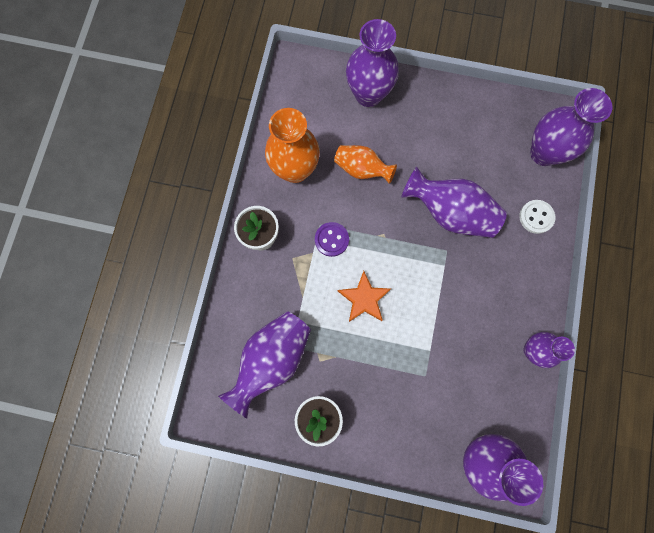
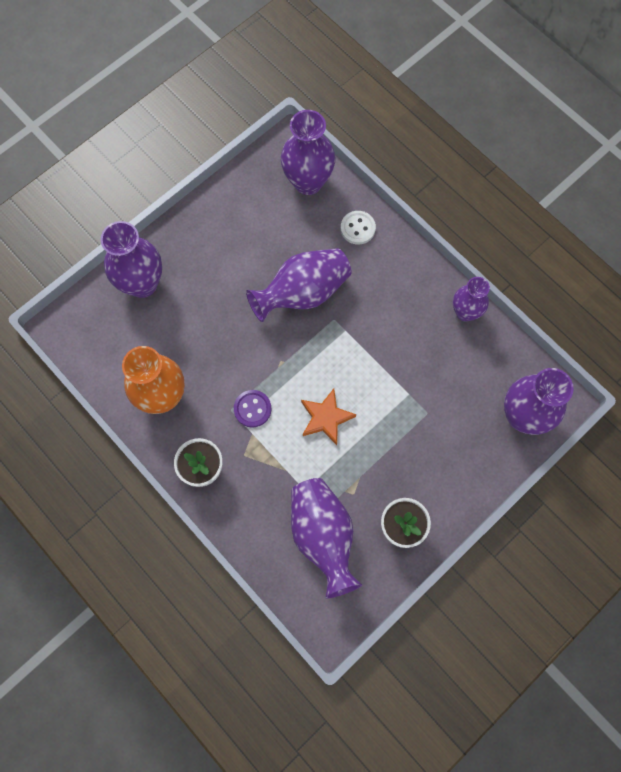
camera: 55 degrees left, 5 degrees down
orange vase [334,145,397,184] -> none

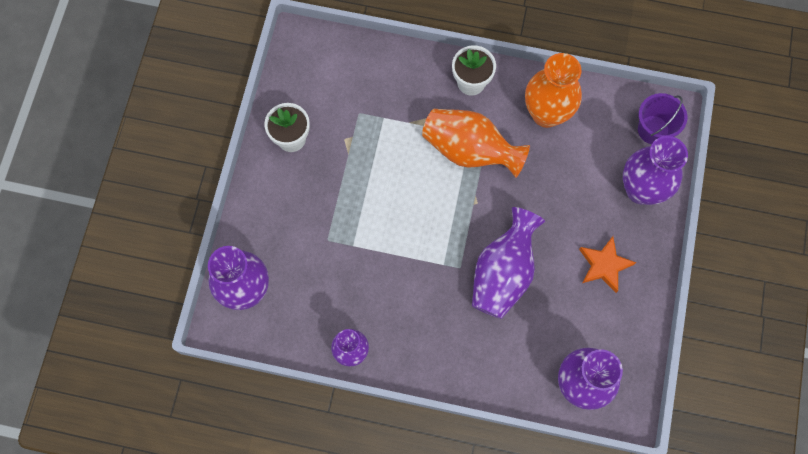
camera: 145 degrees right, 0 degrees up
purple button [234,390,272,428] -> orange vase [422,109,530,178]
purple vase [291,478,362,599] -> none
orange star [301,389,356,445] -> orange star moved to [579,236,636,293]
white button [341,211,376,245] -> none
none -> purple bucket [638,93,687,144]

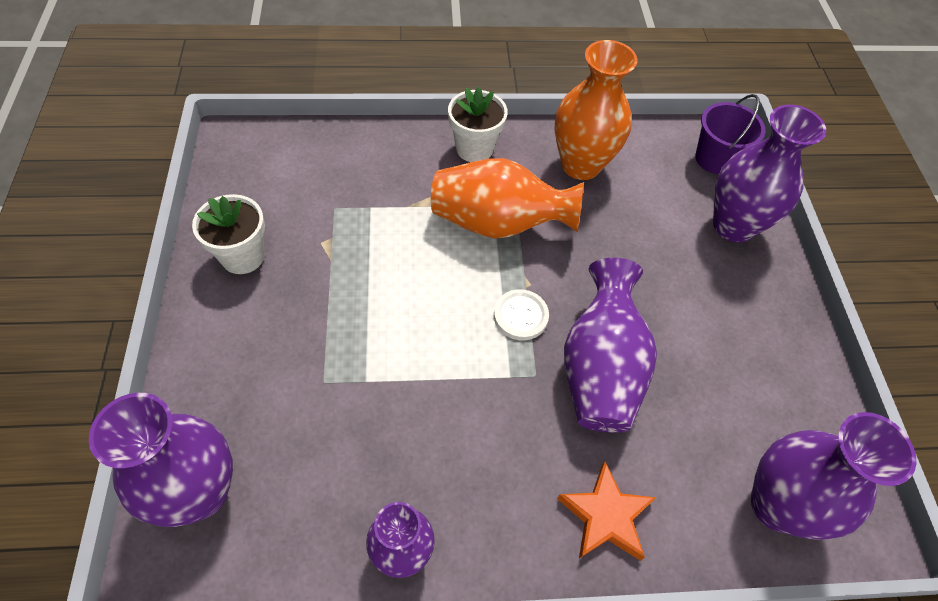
camera: 20 degrees left, 15 degrees down
orange star [579,236,636,293] -> orange star moved to [557,462,657,560]
none -> white button [494,289,549,340]

